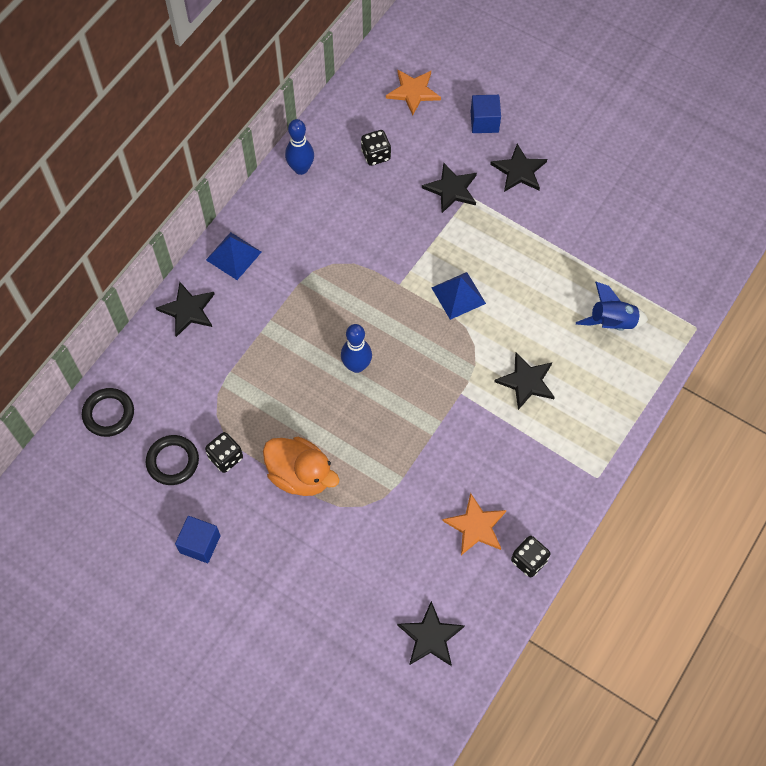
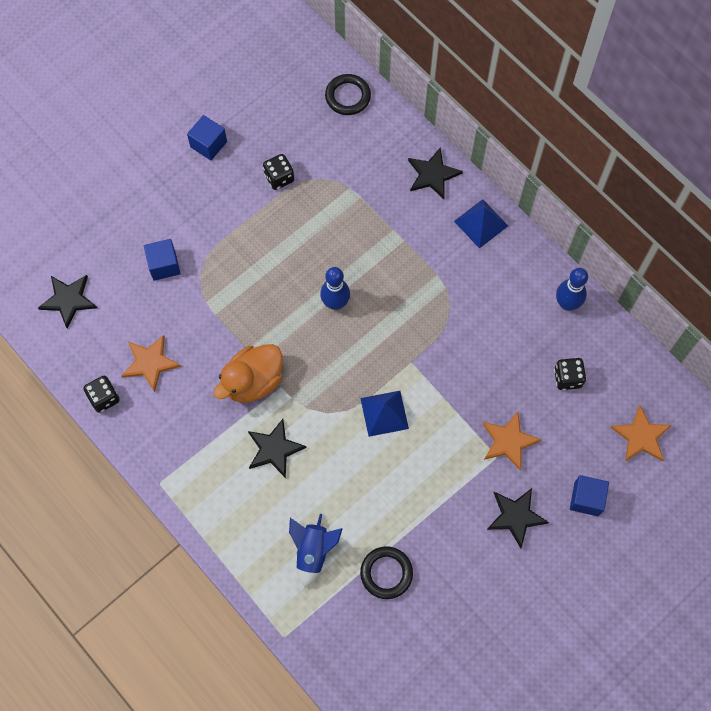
camera: 105 degrees right, 5 degrees up
black ring [146,435,199,485] -> black ring moved to [360,546,413,599]
orange duck [263,437,340,496] -> orange duck moved to [213,344,283,403]
black star [422,162,477,213] -> orange star [483,412,541,471]
none -> blue cube [144,239,181,281]

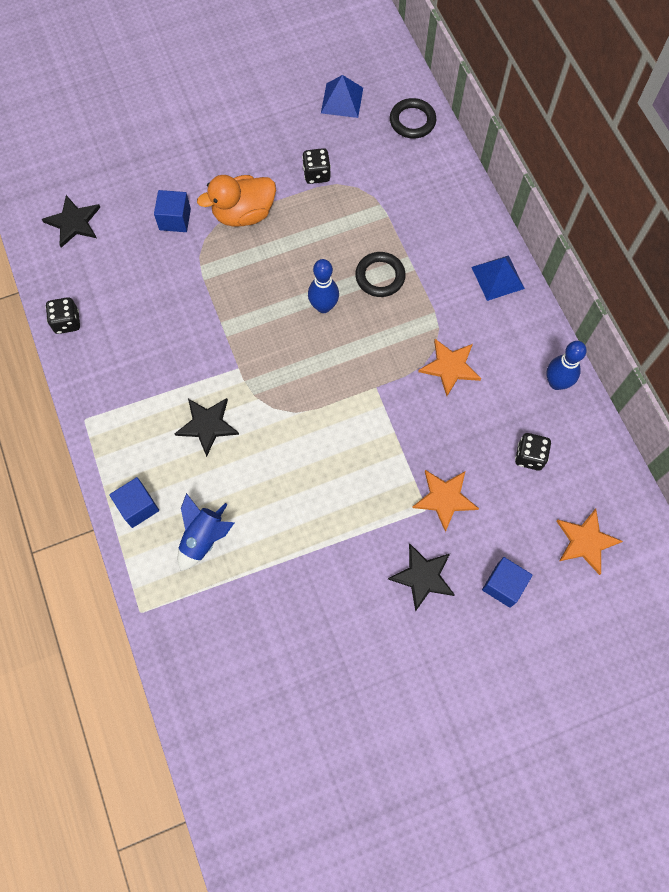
camera: 20 degrees right, 0 degrees up
orange star [121,335,181,392] -> orange star moved to [418,339,481,396]
blue cube [187,115,227,160] -> blue cube moved to [109,477,159,528]
orange duck [213,344,283,403] -> orange duck moved to [197,175,276,227]
blue pyramid [360,391,409,437] -> blue pyramid moved to [321,75,363,118]
black ring [360,546,413,599] -> black ring moved to [355,252,406,297]
black star [408,148,463,199] -> none

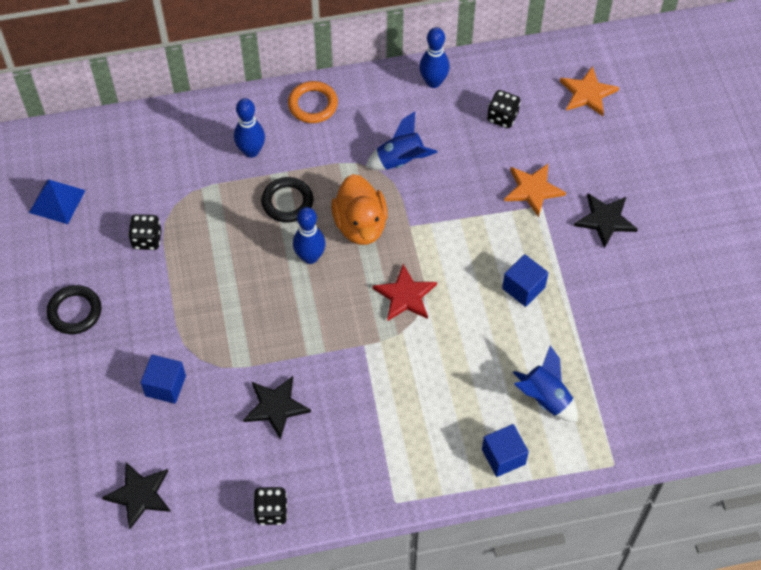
camera: 80 degrees left, 10 degrees down
black star [174,398,239,457] -> black star moved to [243,376,311,440]
orange duck [197,175,276,227] -> orange duck moved to [331,174,388,245]
black ring [390,98,436,138] -> black ring moved to [46,285,101,334]
orange star [418,339,481,396] -> blue rocket [365,111,438,170]
blue pyramid [471,255,525,301] -> orange ring [288,81,338,123]
blue cube [482,557,533,608] -> blue cube moved to [502,254,548,307]
none -> blue bowling pin [234,98,265,158]
none -> red star [373,264,437,321]

